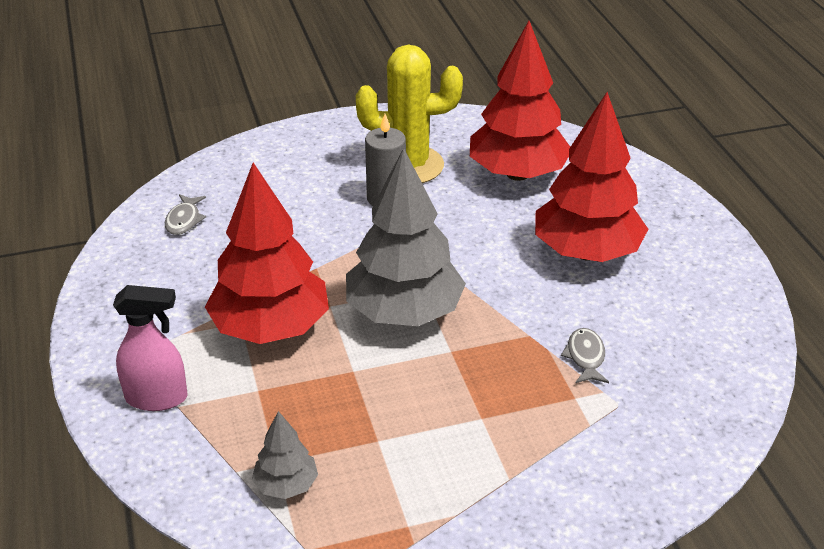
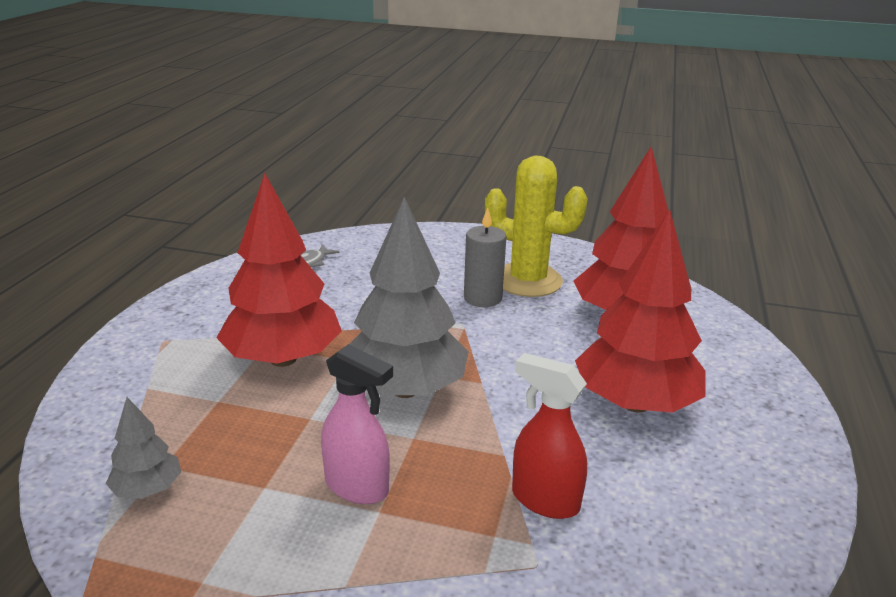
camera: 30 degrees right, 10 degrees down
pink spray bottle [113,285,187,411] -> pink spray bottle moved to [321,344,393,504]
grey fish [561,328,609,383] -> red spray bottle [512,353,587,519]

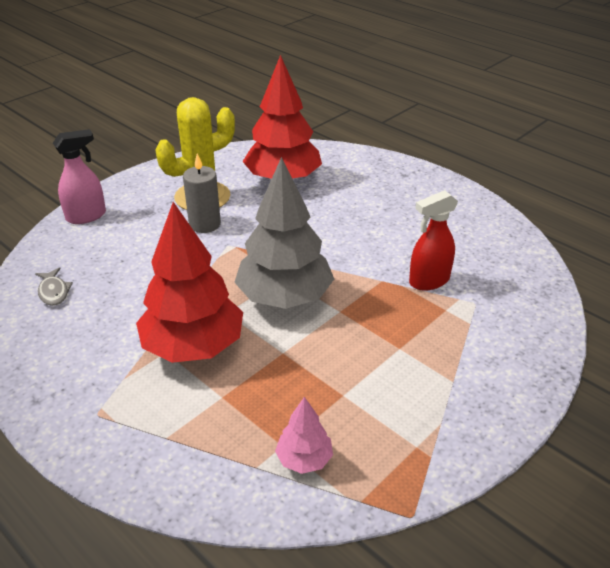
camera: 60 degrees left, 10 degrees up
grey tree [106,397,181,499] -> pink tree [275,397,333,474]
pink spray bottle [321,344,393,504] -> pink spray bottle moved to [53,129,106,224]
red tree [575,210,706,413] -> none

